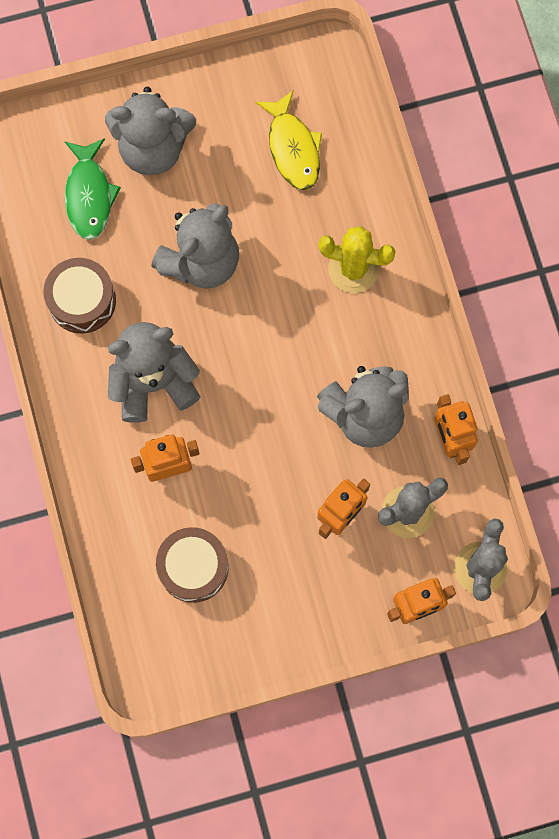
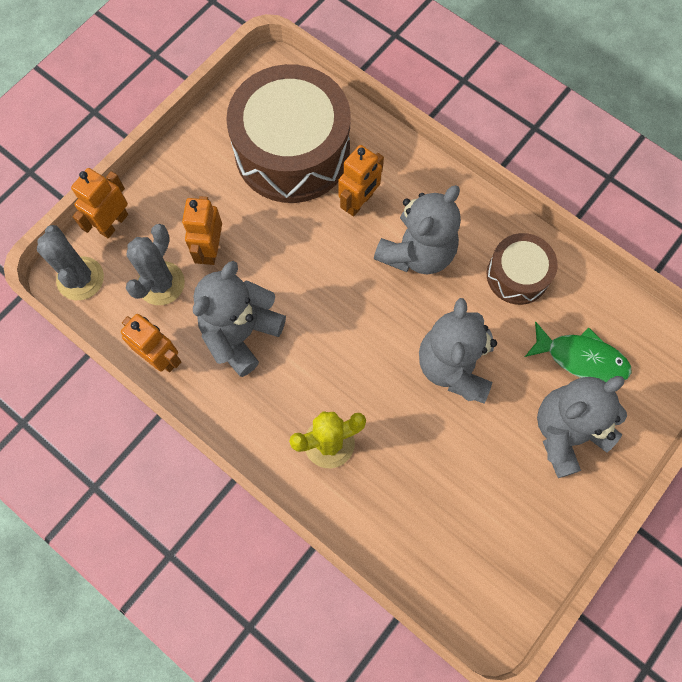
camera: 145 degrees right, 5 degrees down
green fish [64,138,121,240] -> green fish turned 150 degrees clockwise [525,322,632,382]
brown drum [156,527,229,603] -> brown drum [226,64,351,203], size x1.95
yellow fish [255,91,322,190] -> none

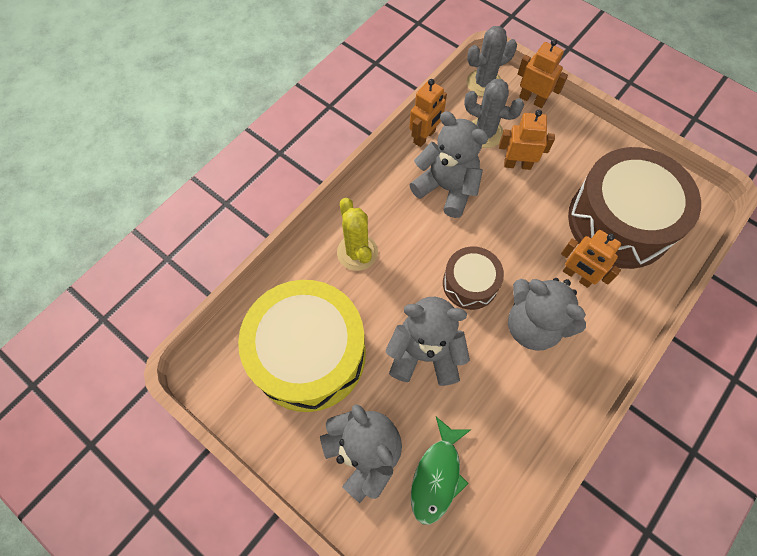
camera: 90 degrees right, 5 degrees down
brown drum [487,233,558,305] -> brown drum moved to [443,246,504,310]
none -> yellow drum [238,280,366,412]

